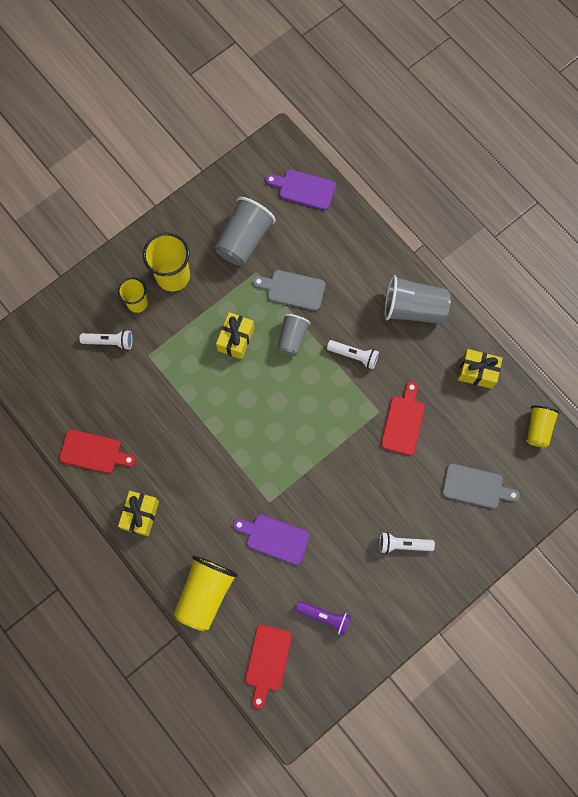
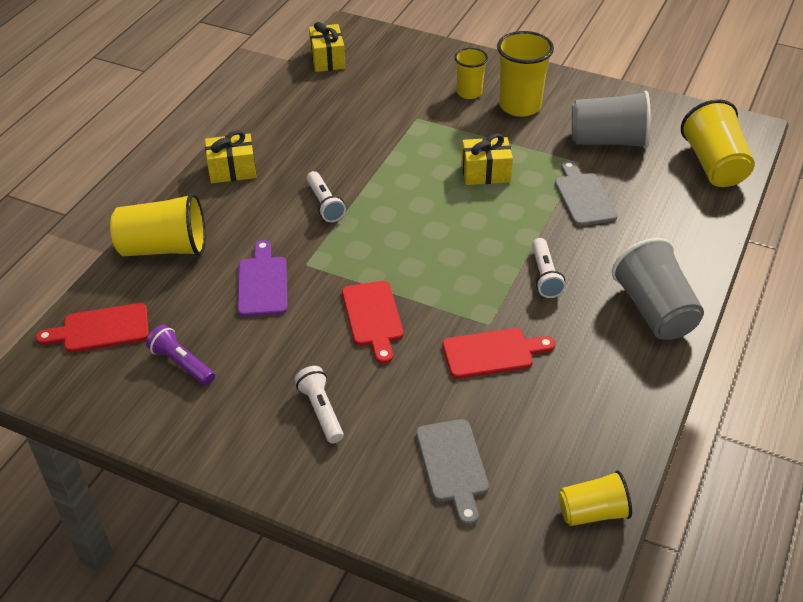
camera: 65 degrees right, 30 degrees down
red cutting board [59,429,136,473] -> red cutting board moved to [342,281,404,364]
white flashlight [79,330,132,350] -> white flashlight moved to [307,171,346,222]
purple cutting board [265,169,336,210] -> yellow cup [681,99,755,187]
grey cup [277,314,310,356] -> none
purple flashlight [295,601,351,635] -> purple flashlight turned 135 degrees clockwise [146,325,215,386]
yellow gift [458,349,503,389] -> yellow gift moved to [309,22,345,72]

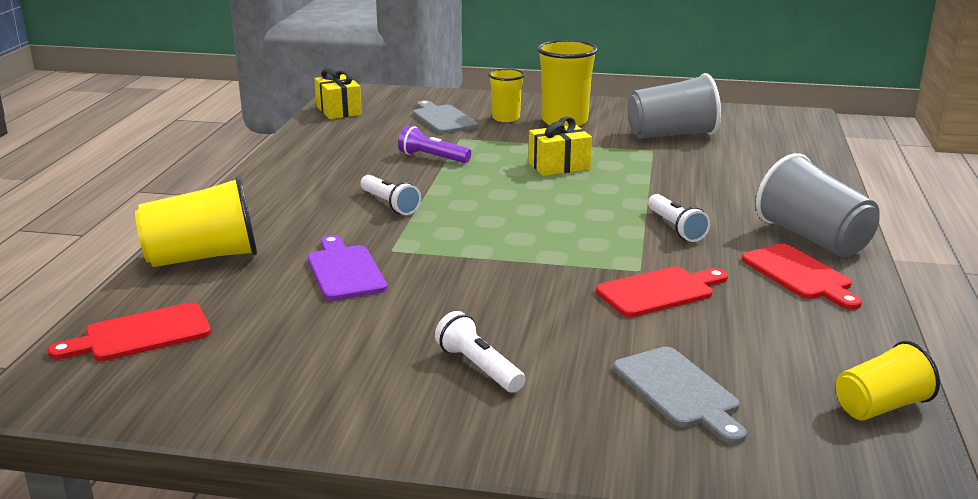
camera: 15 degrees left, 20 degrees down
purple flashlight [146,325,215,386] -> purple flashlight moved to [398,126,471,163]
yellow gift [205,130,256,183] -> none
red cutting board [342,281,404,364] -> red cutting board moved to [742,244,862,310]
grey cutting board [555,160,618,226] -> grey cutting board moved to [413,100,478,134]
yellow cup [681,99,755,187] -> none

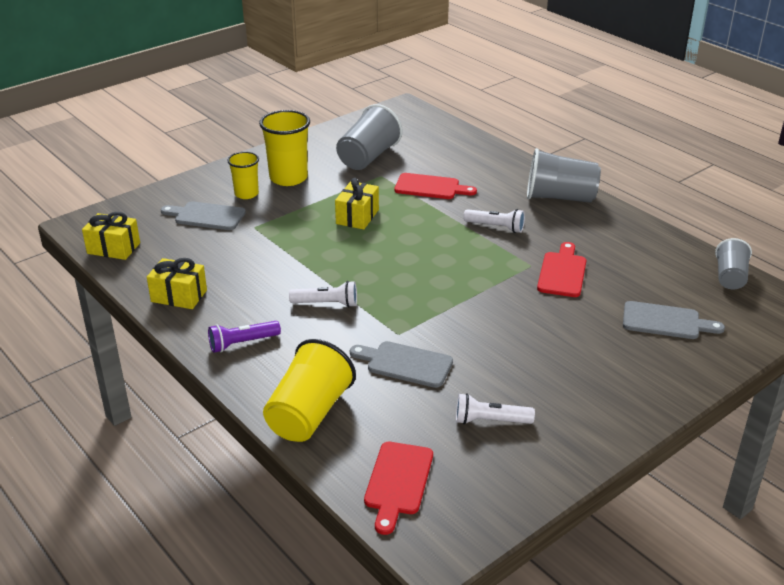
camera: 50 degrees left, 10 degrees up
purple cutting board [308,235,387,301] -> grey cutting board [350,341,453,388]
purple flashlight [398,126,471,163] -> purple flashlight moved to [208,321,281,353]
white flashlight [435,311,525,393] -> white flashlight moved to [456,393,535,424]
red cutting board [742,244,862,310] -> red cutting board moved to [394,173,477,199]
yellow cup [836,341,940,421] -> grey cup [715,238,752,289]
none -> yellow gift [147,258,207,309]

